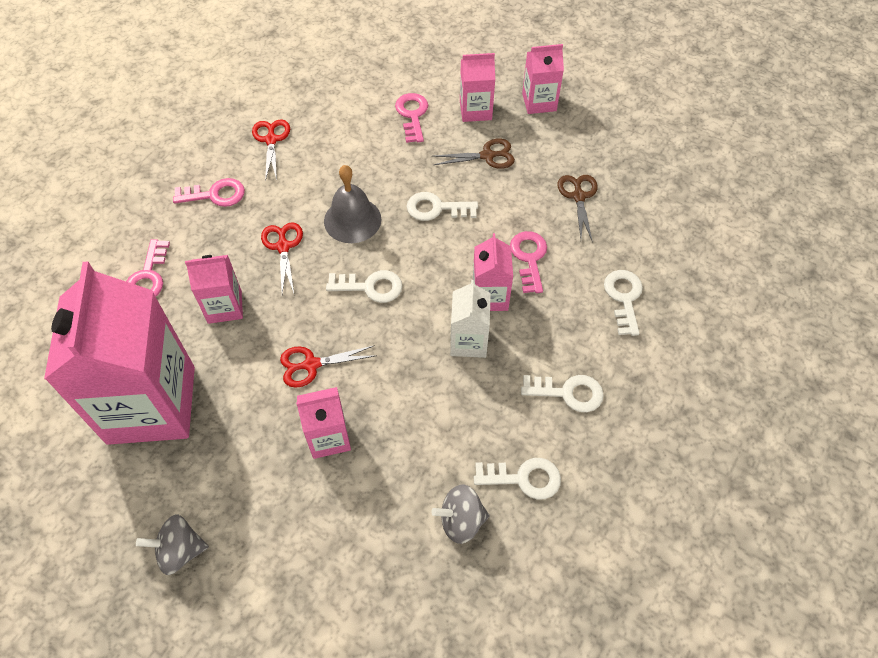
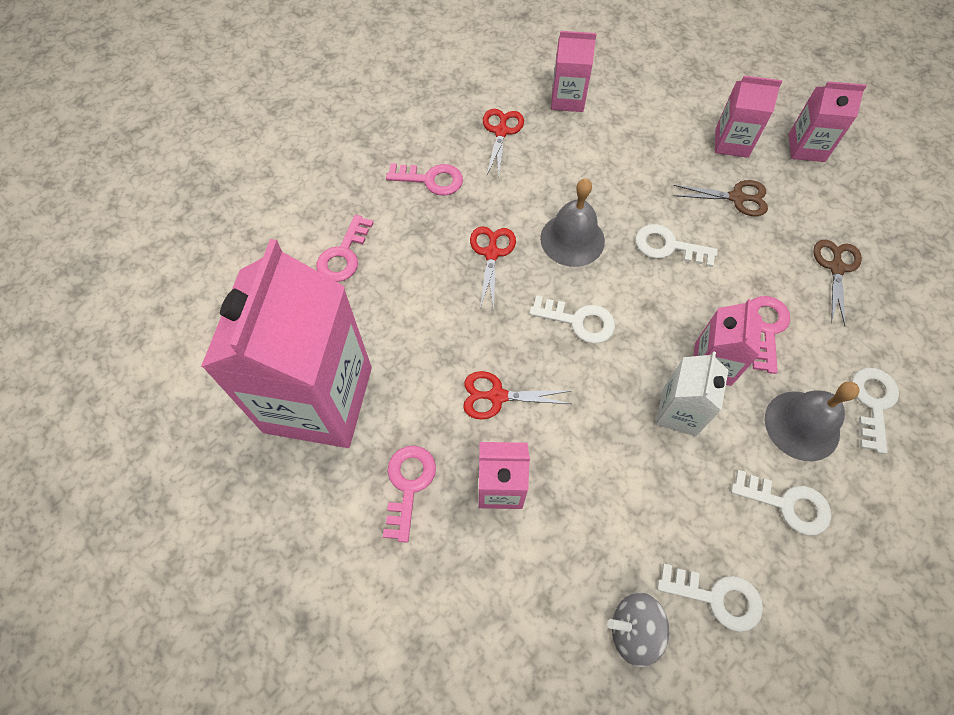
camera: 15 degrees right, 5 degrees up
grey spinning top [136,514,209,575] -> none
pink carton [185,255,243,324] -> pink carton moved to [551,31,597,112]
pink key [395,93,428,143] -> pink key moved to [383,446,436,543]
none -> grey bell [765,382,860,461]

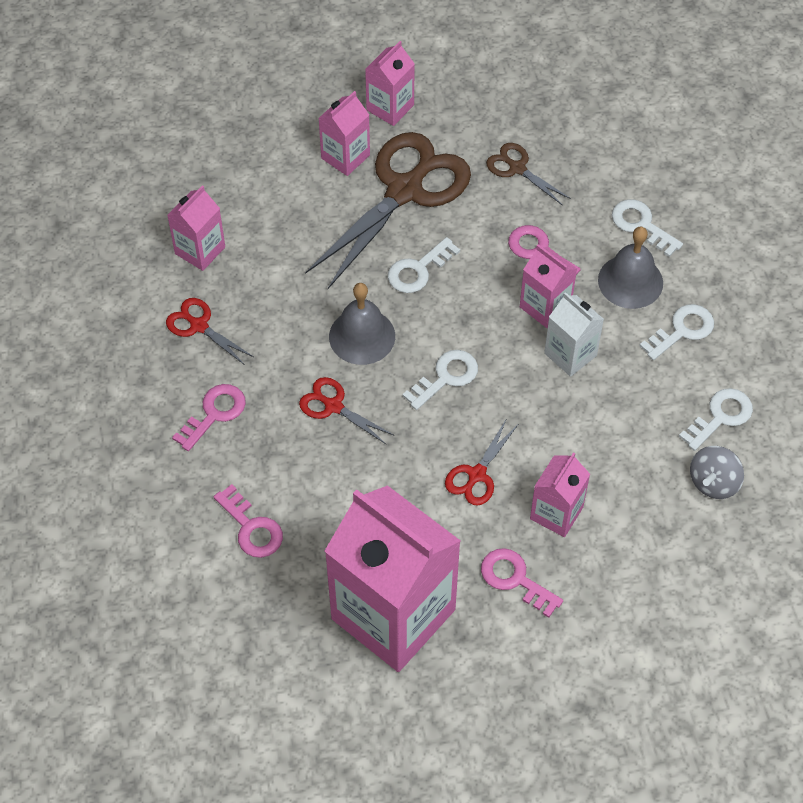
camera: 60 degrees left, 5 degrees down
brown scissors [673,180,768,216] -> brown scissors [305,132,471,289], size x2.19

